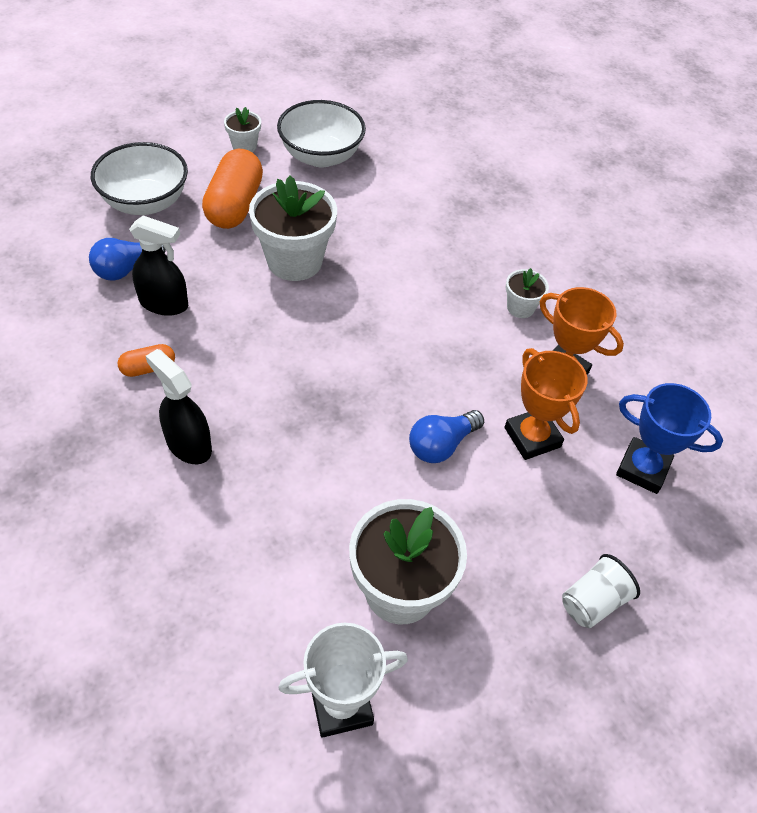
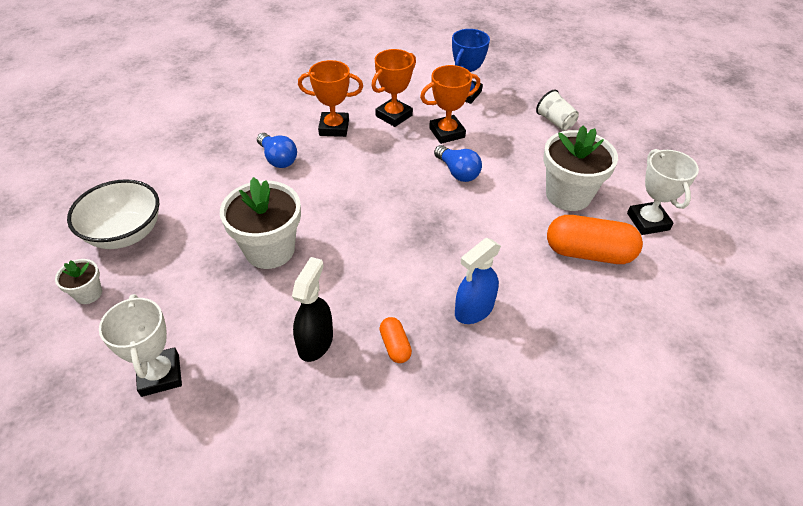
camera: 85 degrees left, 5 degrees down
blue light bulb [89,238,166,281] -> blue light bulb moved to [257,133,297,168]
white bowl [91,142,188,215] -> white trophy [99,294,182,397]
black spray bottle [146,349,212,464] -> blue spray bottle [455,238,501,324]
orange capsule [202,149,263,229] -> orange capsule moved to [547,215,643,264]
white flower pot [506,268,549,318] -> orange trophy [298,60,363,137]

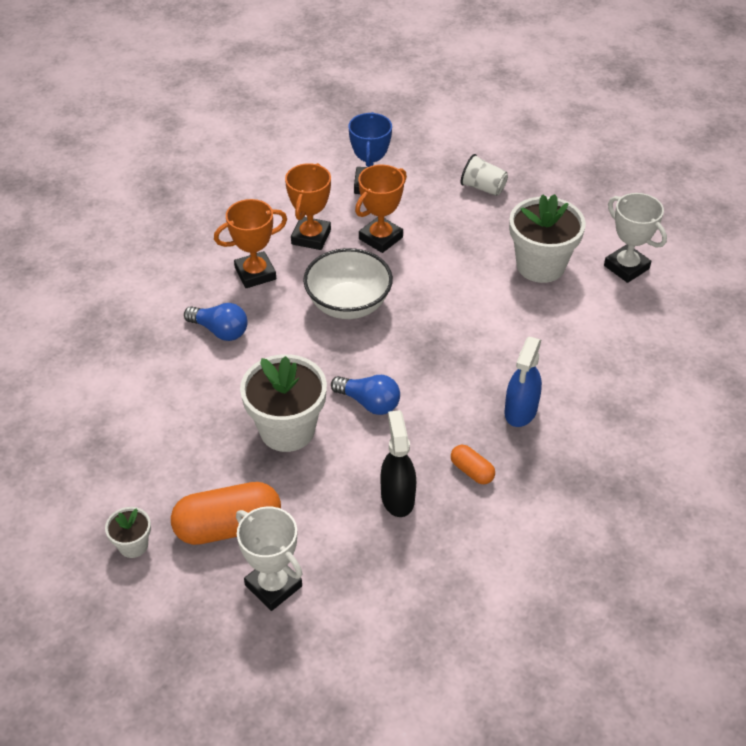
camera: 25 degrees left, 0 degrees up
white bowl [67,179,159,249] -> white bowl moved to [303,248,393,319]
blue light bulb [434,145,482,182] -> blue light bulb moved to [331,375,400,415]
orange capsule [547,215,643,264] -> orange capsule moved to [171,482,281,545]

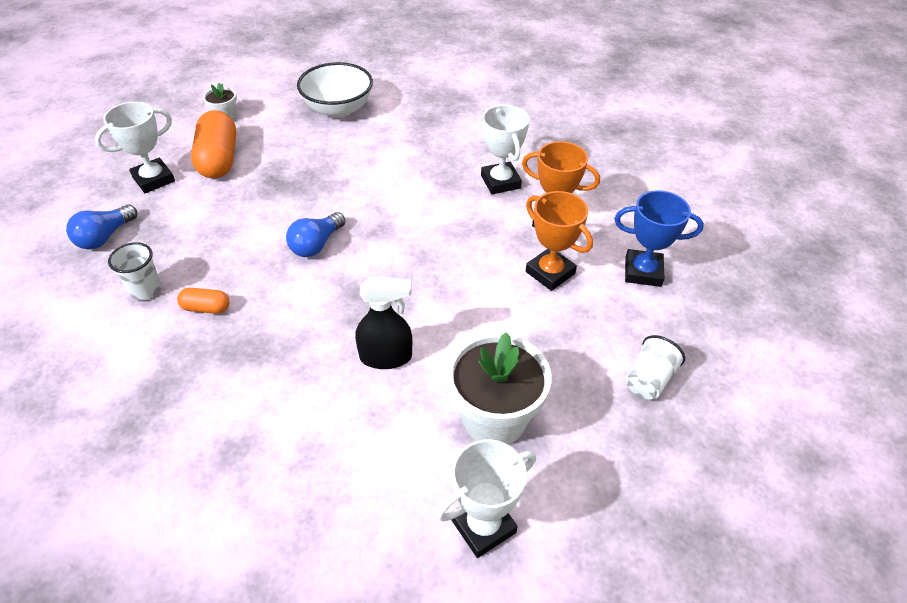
camera: 95 degrees right, 0 degrees up
blue light bulb [184,303,248,341] -> blue light bulb moved to [66,204,137,250]
orange trophy [214,199,287,288] -> white trophy [481,105,529,194]
white flower pot [240,354,327,452] -> none
white bowl [303,248,393,319] -> white bowl moved to [297,62,373,118]
black spray bottle [380,410,416,517] -> black spray bottle moved to [355,277,412,369]
orange capsule [451,445,495,484] -> orange capsule turned 45 degrees clockwise [177,288,230,314]
blue spray bottle [504,337,542,427] -> none
none -> white cup [108,242,162,300]

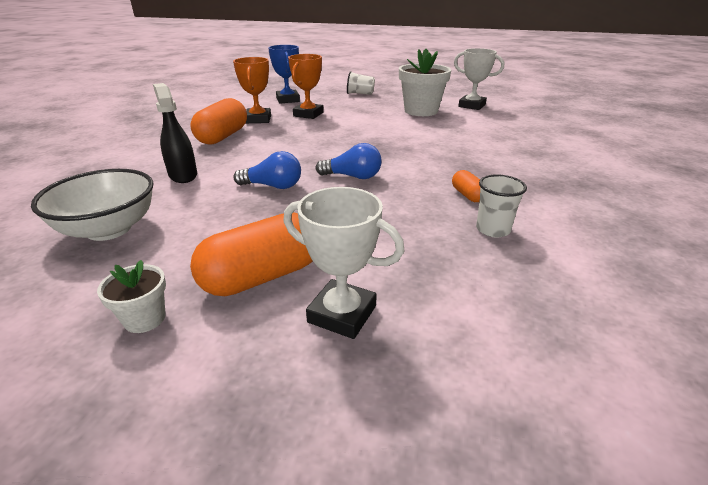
camera: 115 degrees left, 15 degrees down
blue light bulb [66,204,137,250] -> blue light bulb moved to [233,151,301,189]
black spray bottle [355,277,412,369] -> black spray bottle moved to [153,83,197,183]
white trophy [481,105,529,194] -> orange capsule [190,98,247,145]

